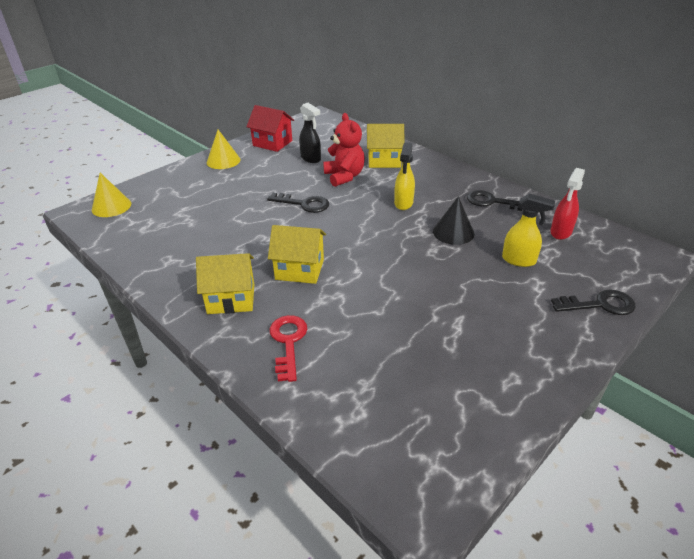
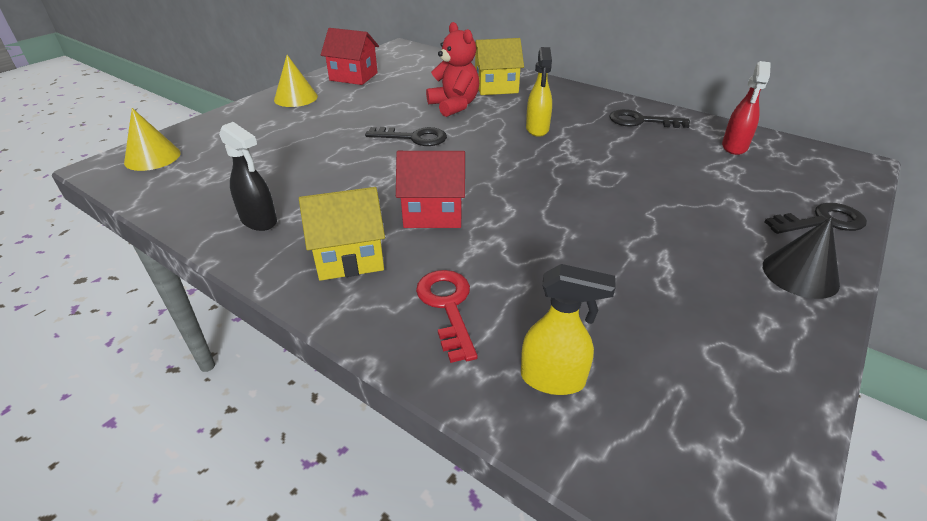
camera: 10 degrees left, 0 degrees up
yellow house [268,225,326,284] -> red house [396,151,465,228]
black spray bottle [299,103,321,163] -> black spray bottle moved to [219,122,277,231]
black cone [433,196,475,245] -> black cone moved to [763,217,840,299]
yellow spray bottle [502,194,555,267] -> yellow spray bottle moved to [521,264,615,395]

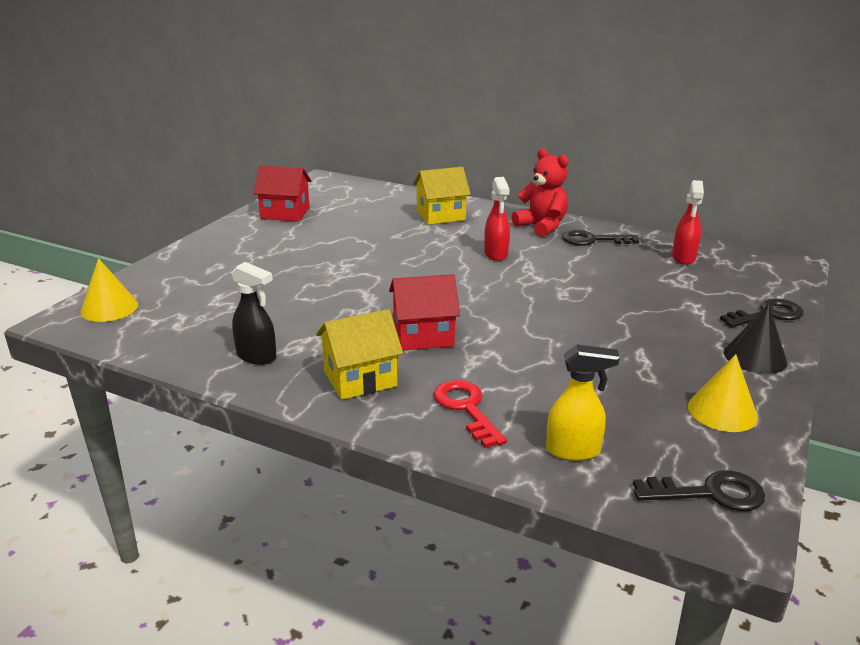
camera: 10 degrees left, 10 degrees down
yellow cone [274,55,318,107] -> yellow cone moved to [688,354,758,432]
black key [365,127,447,146] -> black key moved to [633,470,765,511]
red teddy bear [426,22,479,117] -> red teddy bear moved to [512,148,569,237]
yellow spray bottle [526,47,552,137] -> red spray bottle [484,177,510,261]

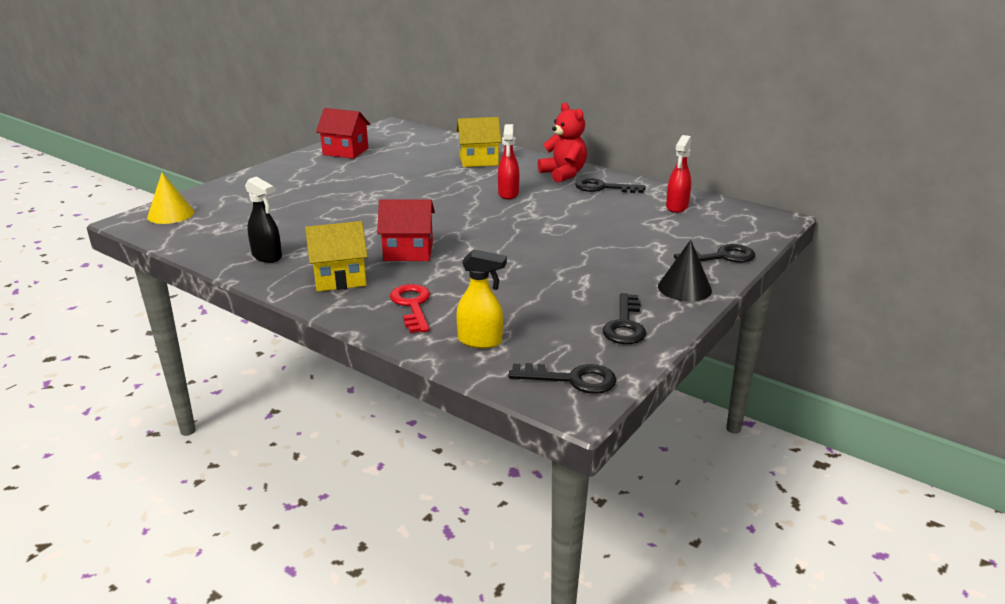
camera: 10 degrees right, 0 degrees up
yellow cone [688,354,758,432] -> black key [603,293,646,344]

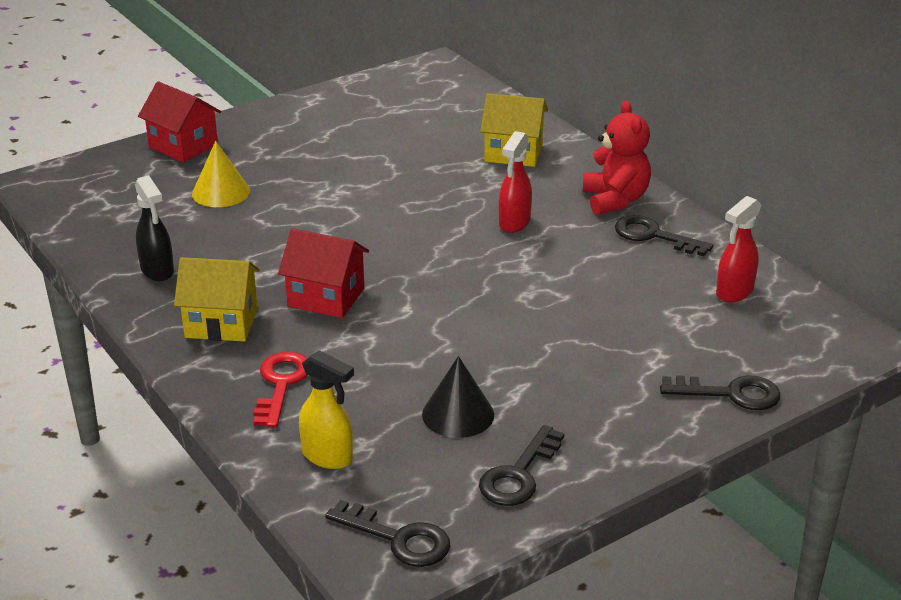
camera: 20 degrees right, 5 degrees up
yellow cone [147,172,194,224] -> yellow cone moved to [192,141,250,207]
red house [316,108,370,159] -> red house moved to [138,81,221,162]
black cone [658,240,712,302] -> black cone moved to [422,356,494,438]

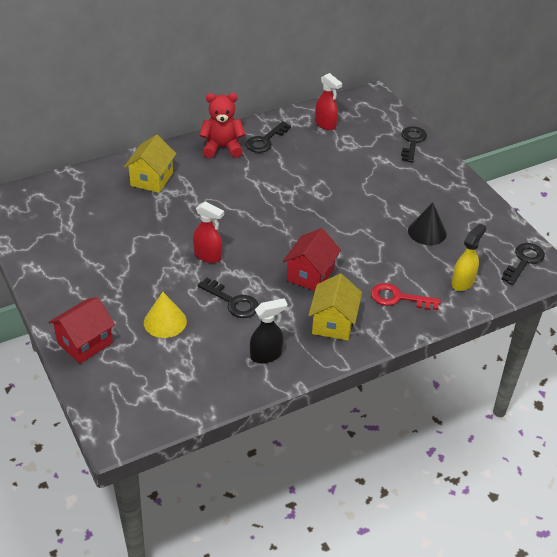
camera: 85 degrees left, 10 degrees up
black key [479,425,564,506] -> black key moved to [198,278,259,318]
red spray bottle [499,131,532,233] -> red spray bottle moved to [193,202,224,263]

